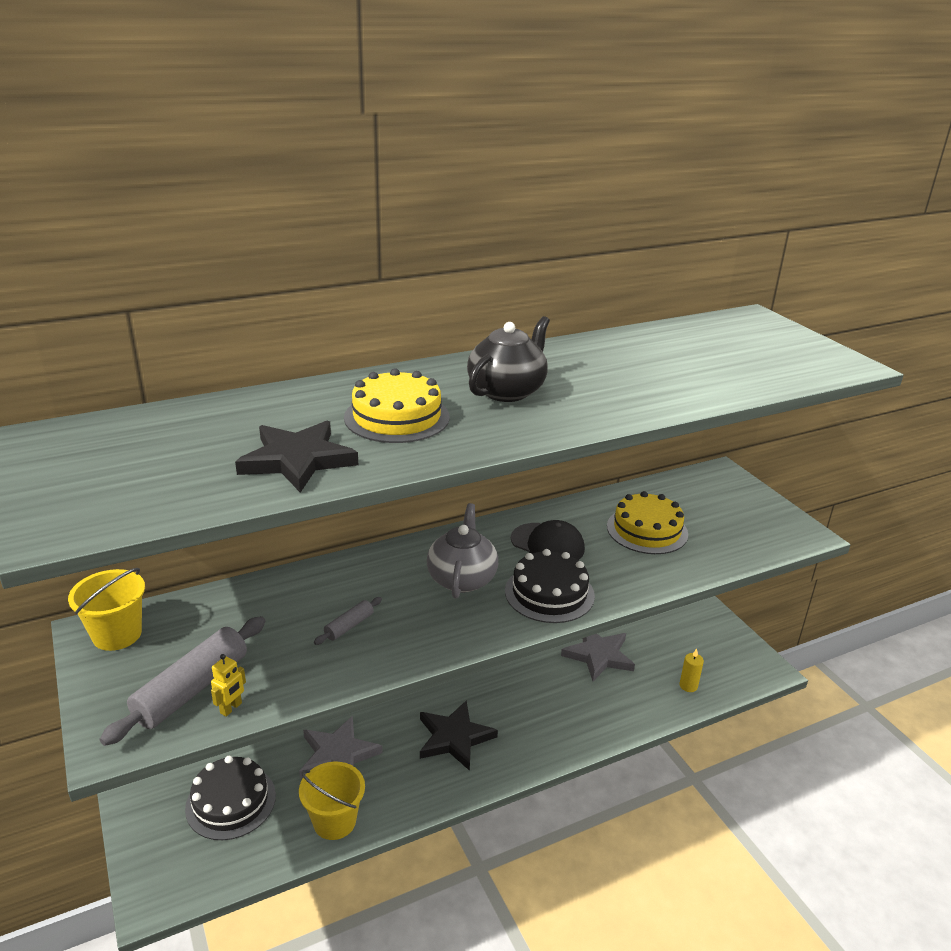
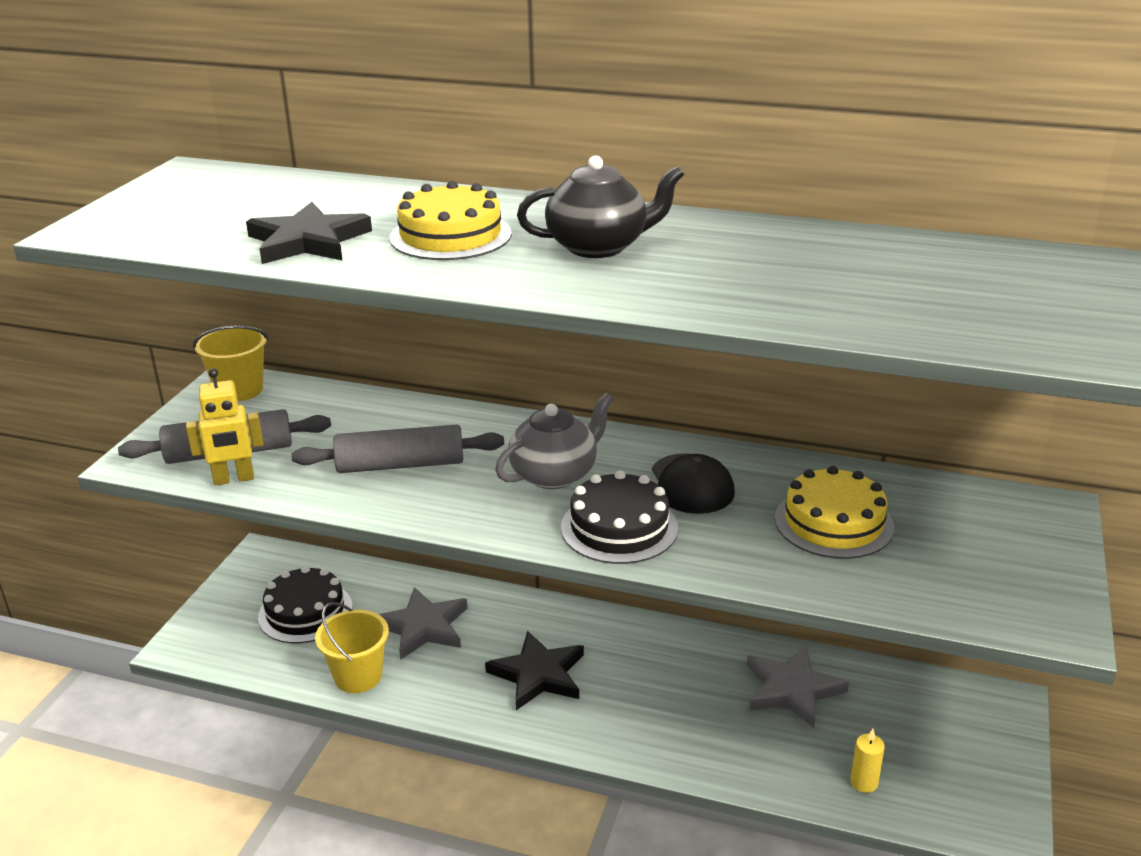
camera: 45 degrees right, 0 degrees up
yellow robot [211,654,246,717] -> yellow robot [186,368,263,485], size x1.71
grey rolling pin [314,597,382,645] -> grey rolling pin [292,425,504,473], size x2.06

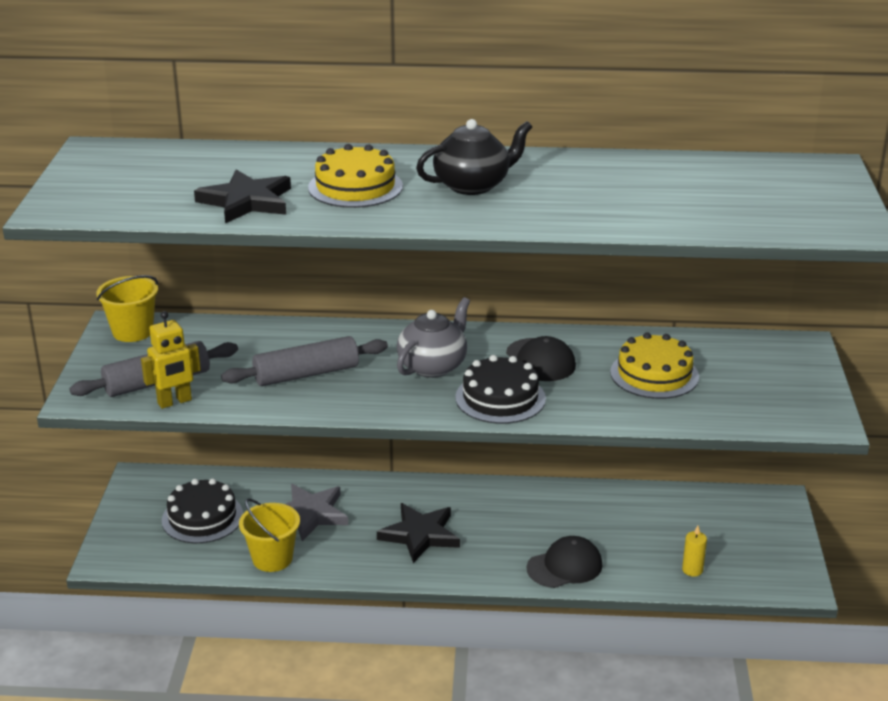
camera: 15 degrees left, 0 degrees up
grey star [747,646,849,728] -> none
none -> black cap [527,536,602,588]

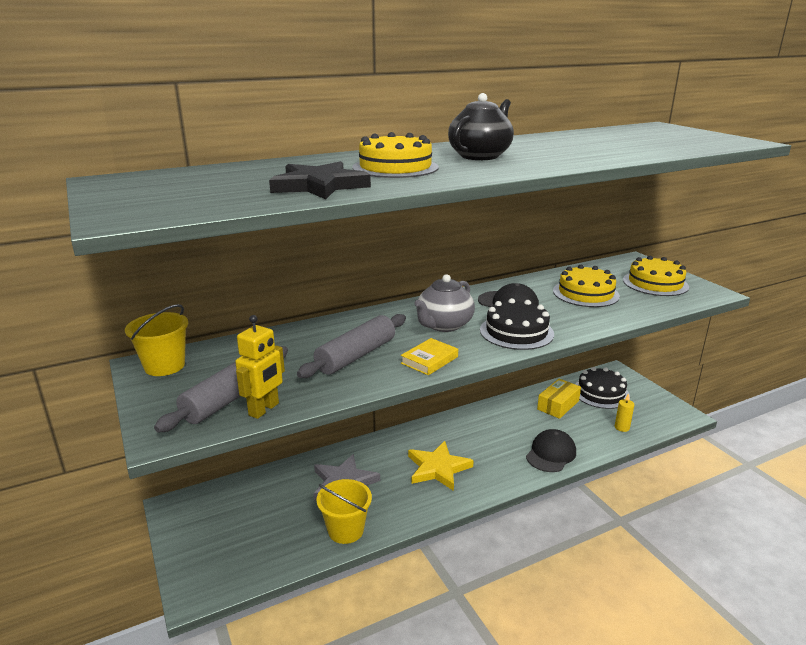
camera: 30 degrees left, 5 degrees down
black cake [162,478,243,543] -> black cake moved to [575,367,630,409]
black star [377,503,460,563] -> yellow star [408,441,474,491]
grey teapot [397,297,470,378] -> grey teapot turned 150 degrees counterclockwise [414,274,475,332]
none -> yellow book [401,338,458,375]
none -> yellow box [537,379,581,419]
none -> yellow cake [623,256,689,296]

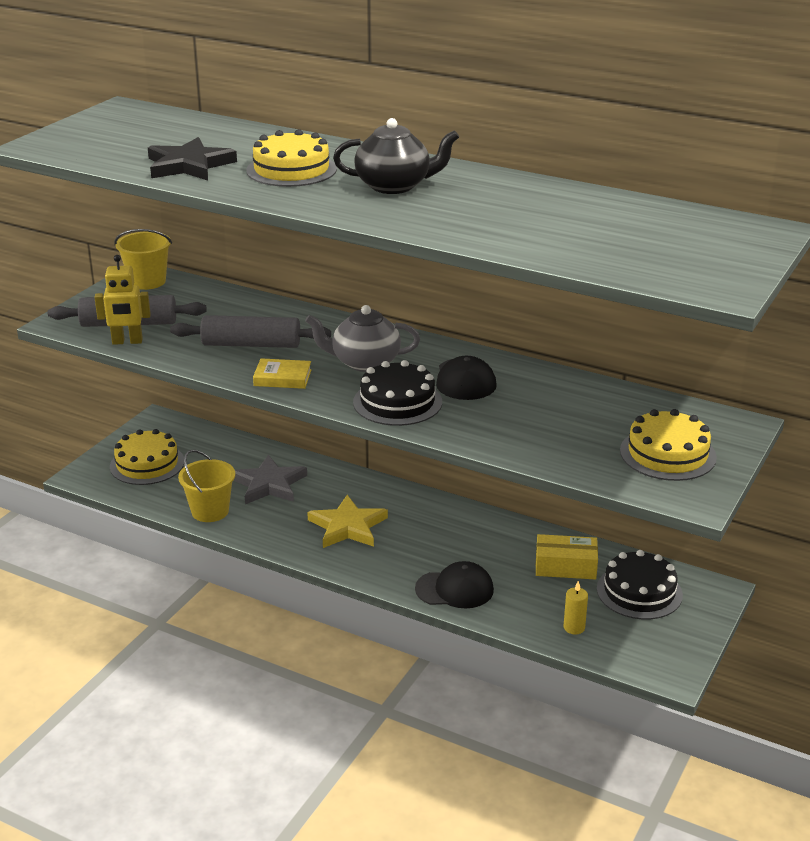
camera: 55 degrees right, 5 degrees up
yellow cake [553,265,620,307] -> yellow cake moved to [110,429,184,485]

